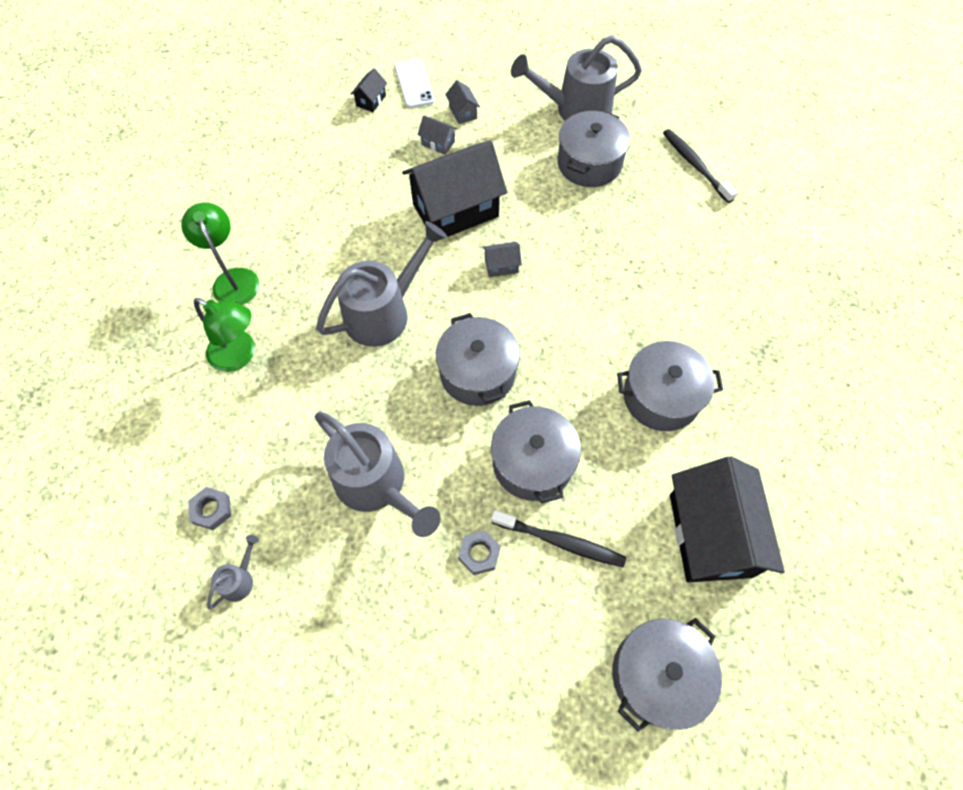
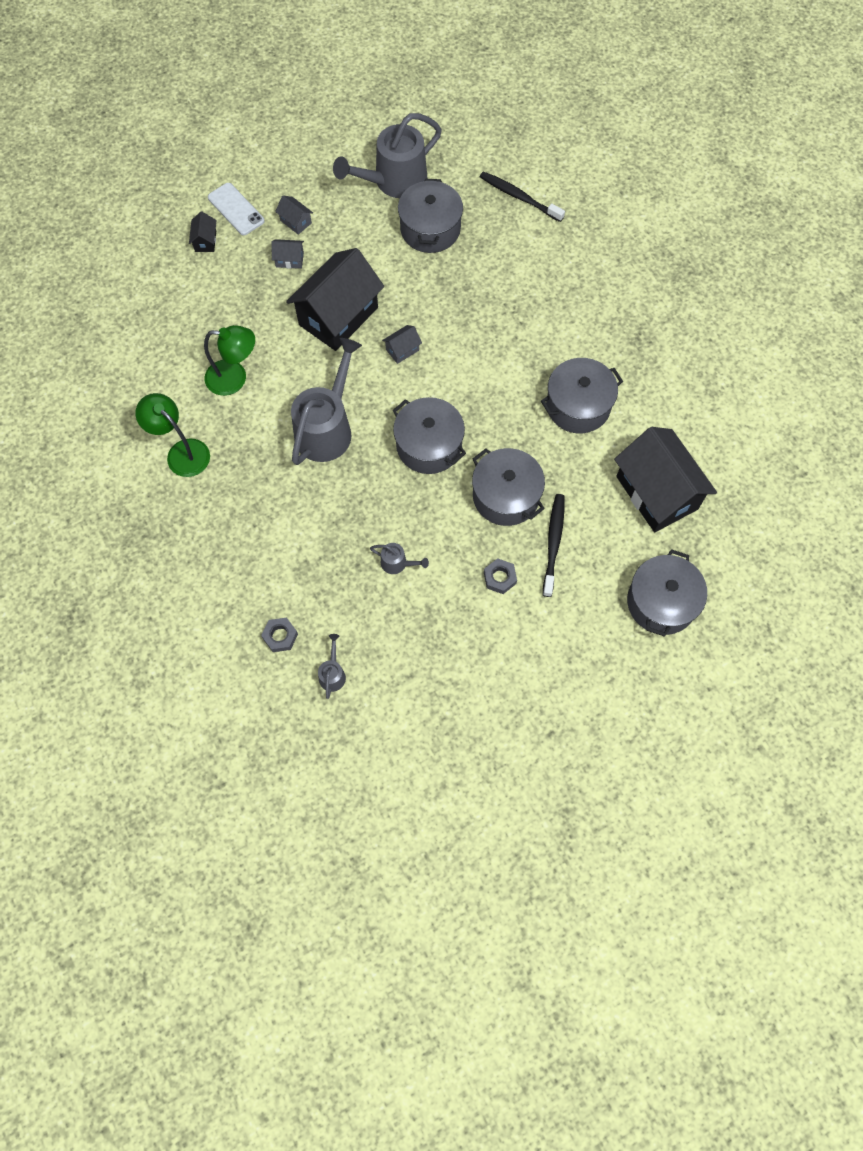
camera: 25 degrees left, 5 degrees up
green lamp [194,298,255,372] -> green lamp moved to [204,325,255,396]
grey watering can [315,411,440,537] -> grey watering can [370,543,429,574], size x0.43
black toothbrush [491,510,626,568] -> black toothbrush turned 75 degrees counterclockwise [543,494,564,597]

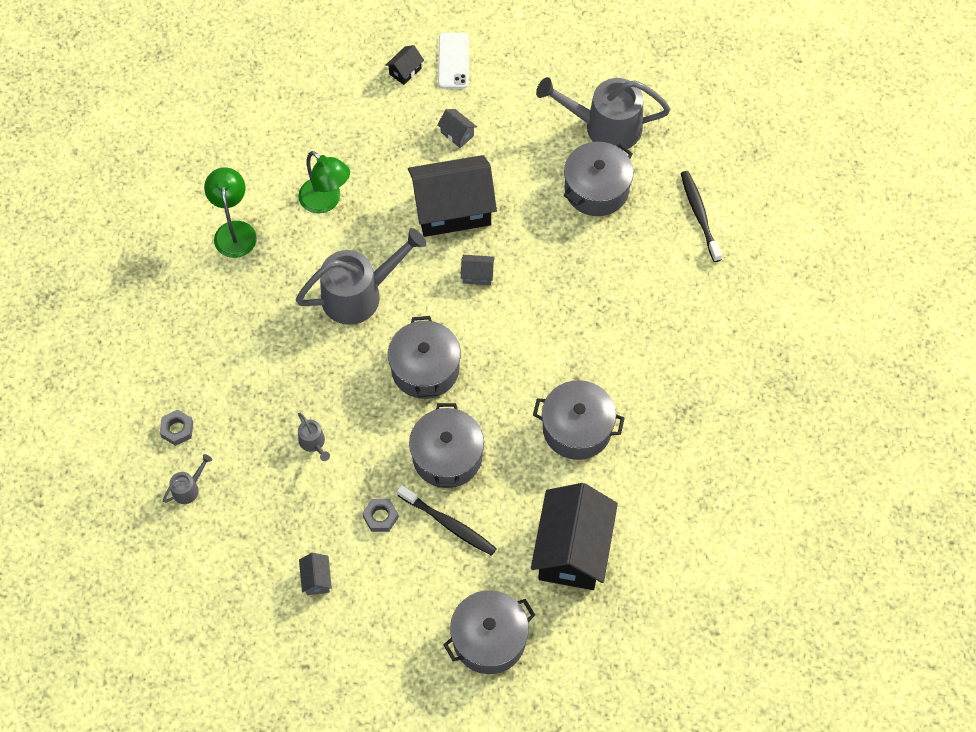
camera: 40 degrees right, 5 degrees down
grey house [275,195,313,235] -> grey house moved to [299,553,332,595]
black toothbrush [543,494,564,597] -> black toothbrush turned 75 degrees clockwise [397,485,497,556]

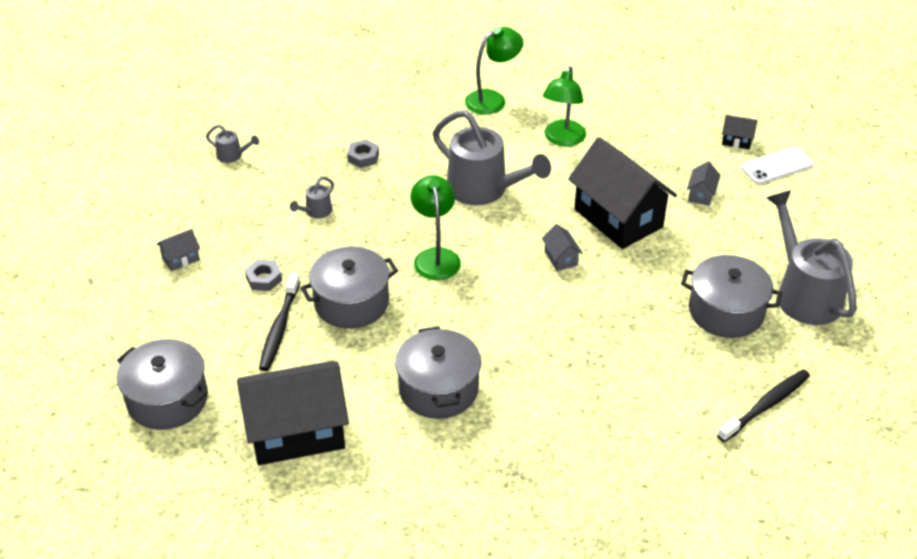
camera: 65 degrees right, 20 degrees down
grey nut [160,410,193,446] -> grey nut moved to [347,139,379,168]
grey pot [388,316,461,399] -> green lamp [410,175,461,280]

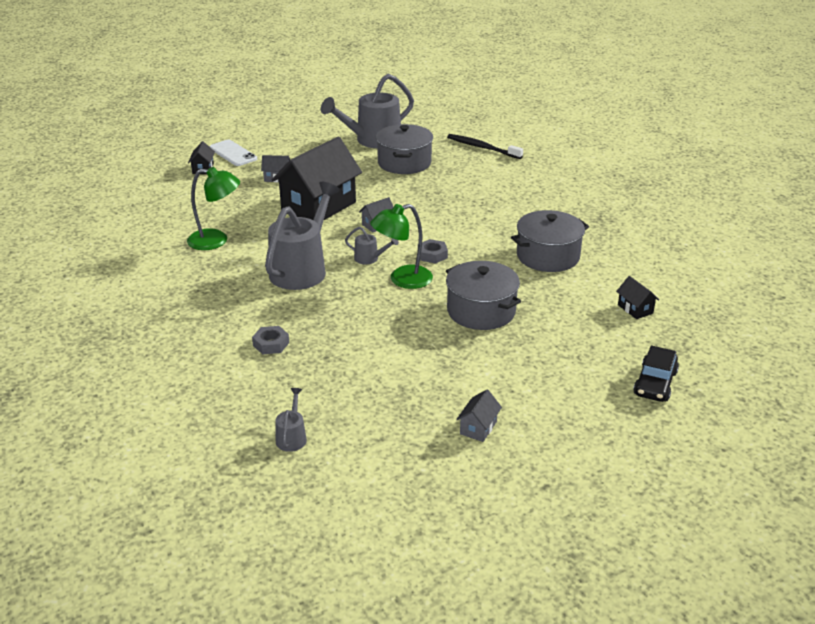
camera: 105 degrees left, 10 degrees down
grey pot [117,339,208,430] -> black car [633,346,679,402]
grey house [156,229,200,271] -> grey house turned 75 degrees clockwise [456,390,502,442]
black house [237,361,349,465] -> black house [616,276,659,319], size x0.41
grey nut [245,260,282,291] -> grey nut moved to [420,239,448,264]
black toothbrush [259,273,300,371] -> none
grey watering can [290,177,334,219] -> grey watering can moved to [345,227,399,264]
green lamp [465,27,524,115] -> none

